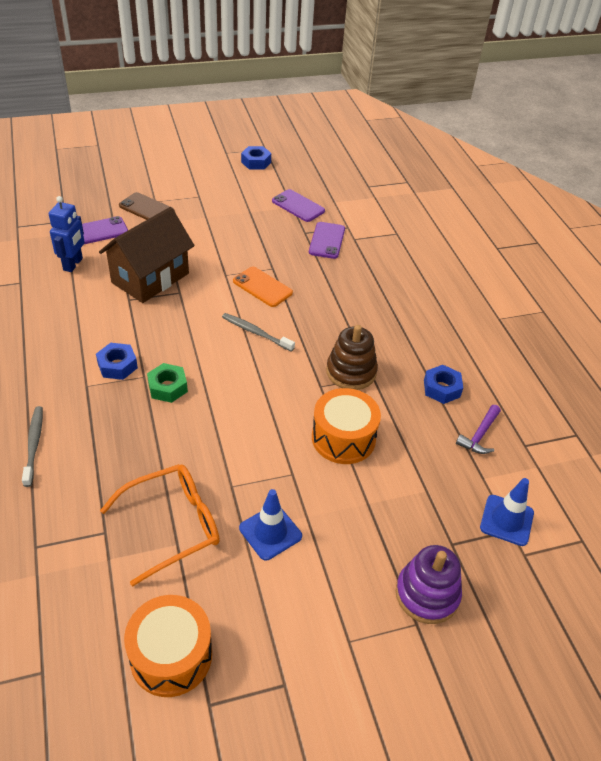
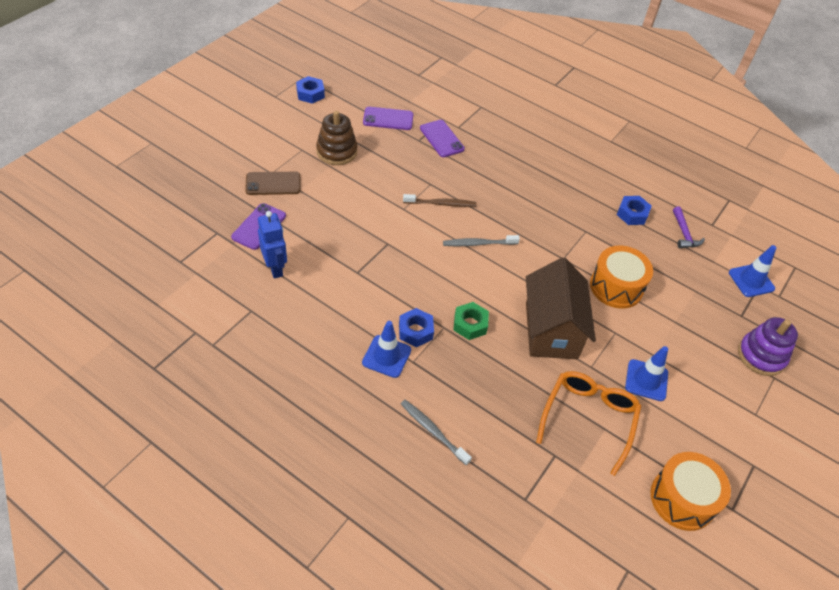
camera: 40 degrees left, 5 degrees up
brown house [99,207,195,303] -> brown house moved to [526,258,596,359]
orange phone [233,267,293,307] -> brown toothbrush [403,194,477,207]
brown stacking toy [326,325,378,390] -> brown stacking toy moved to [316,111,357,165]
none -> blue traffic cone [362,321,411,378]

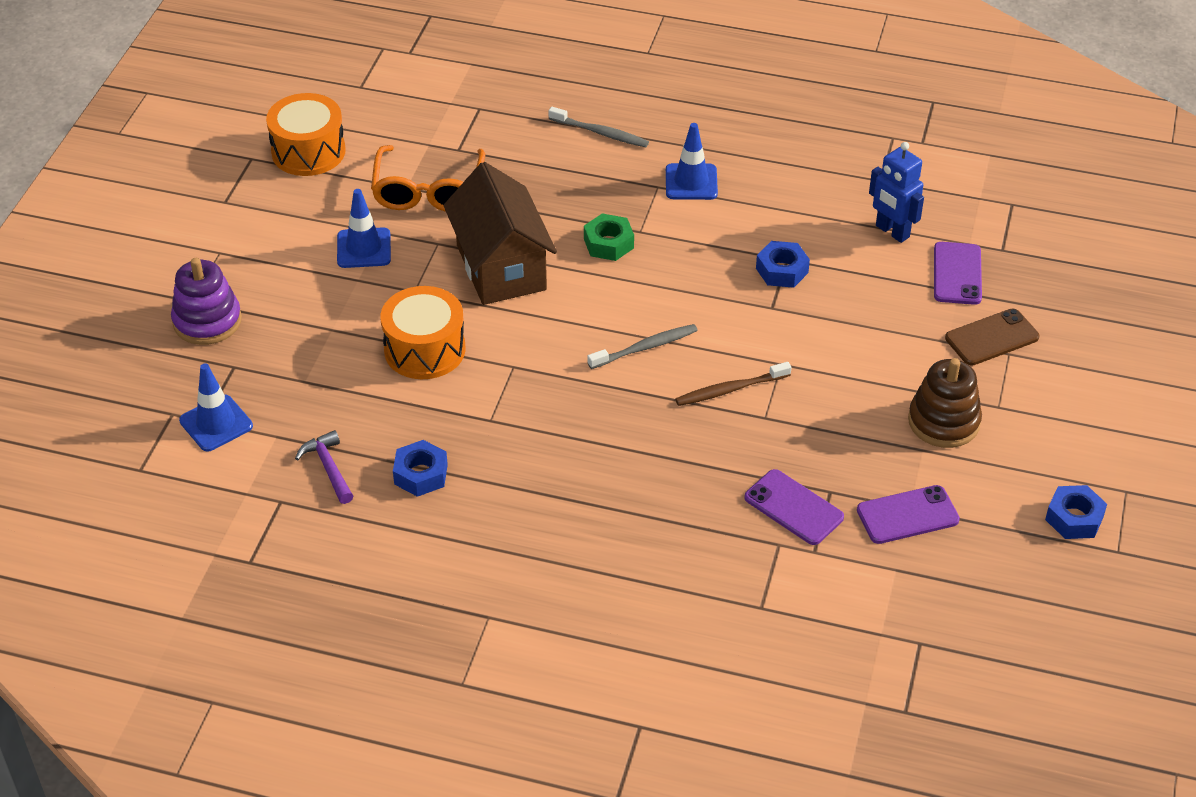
camera: 165 degrees right, 5 degrees down
blue nut [399,308,434,347] -> blue nut moved to [756,241,810,288]

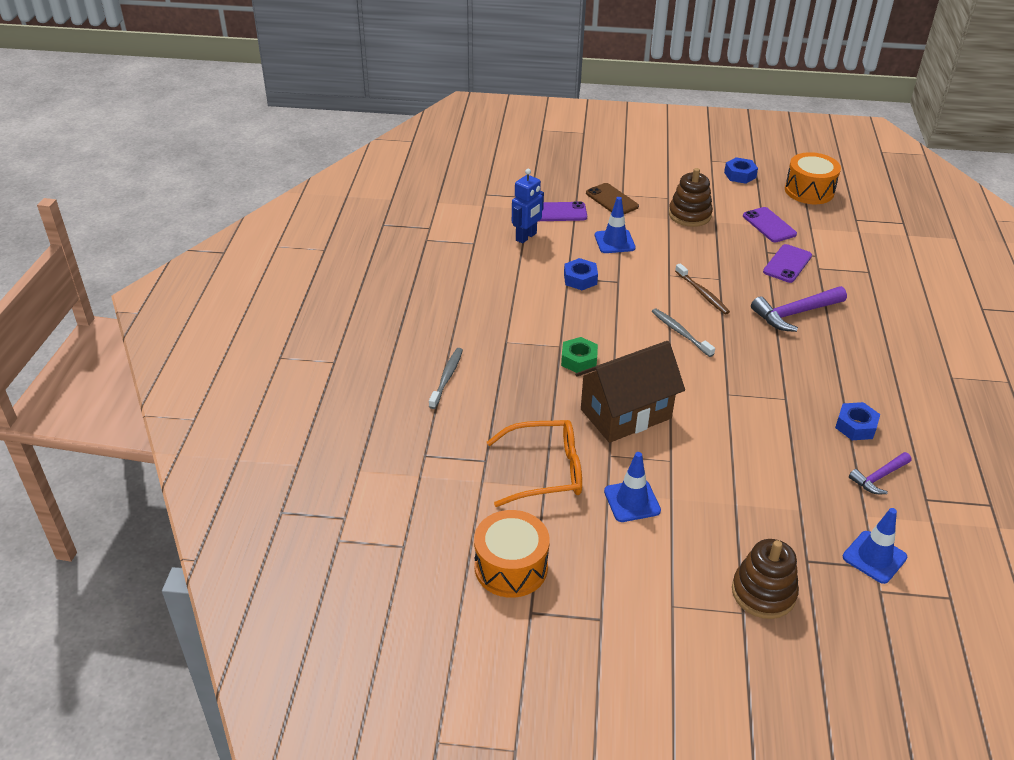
camera: 100 degrees left, 5 degrees down
purple stacking toy [171,258,242,345] -> brown stacking toy [732,539,799,619]
orange drum [381,286,466,379] -> orange drum moved to [785,152,841,204]
blue traffic cone [666,123,718,200] -> blue traffic cone moved to [595,197,636,253]
none -> purple hammer [751,286,847,332]

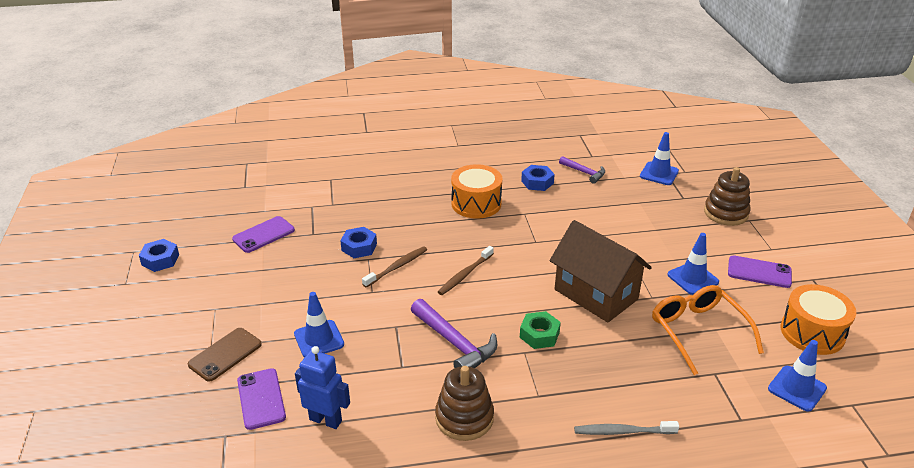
camera: 105 degrees left, 5 degrees down
blue nut [564,258,598,290] -> blue nut moved to [341,227,377,258]
grey toothbrush [652,308,715,357] -> brown toothbrush [438,246,494,295]
brown stacking toy [669,168,713,227] -> brown stacking toy moved to [435,366,494,441]
purple hammer [751,286,847,332] -> purple hammer moved to [411,299,497,368]
purple phone [763,244,812,283] -> purple phone moved to [728,255,792,288]
orange drum [785,152,841,204] -> orange drum moved to [451,164,502,219]
none -> blue traffic cone [768,340,827,412]

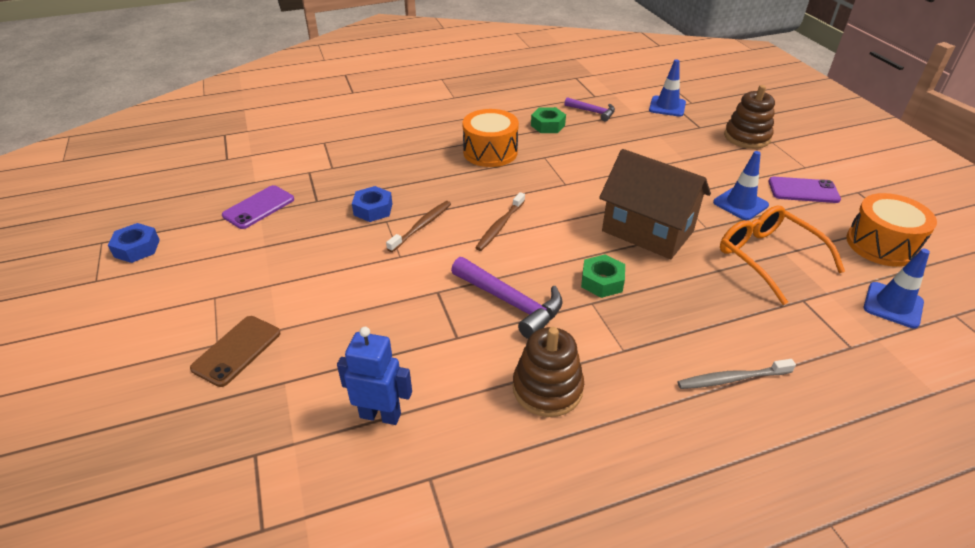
camera: 10 degrees left, 5 degrees up
purple phone [237,368,286,430] -> none
blue traffic cone [294,292,344,358] -> none
blue nut [521,165,555,191] -> green nut [531,107,566,133]

